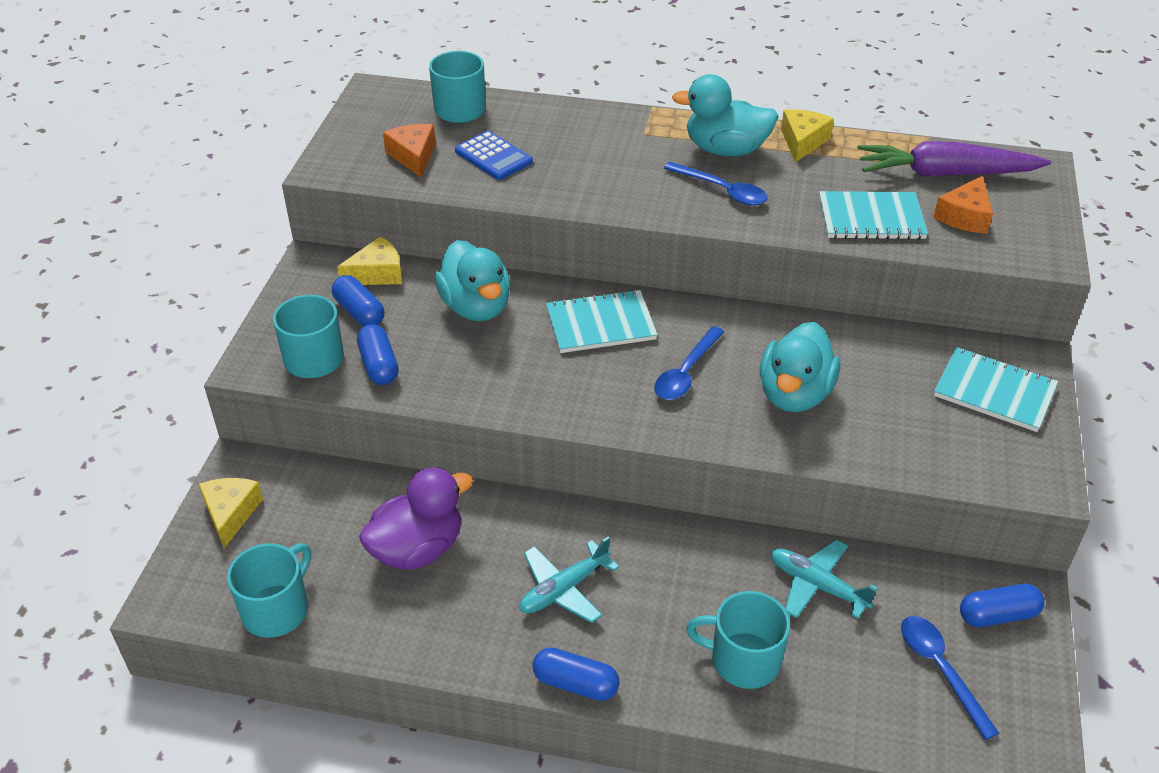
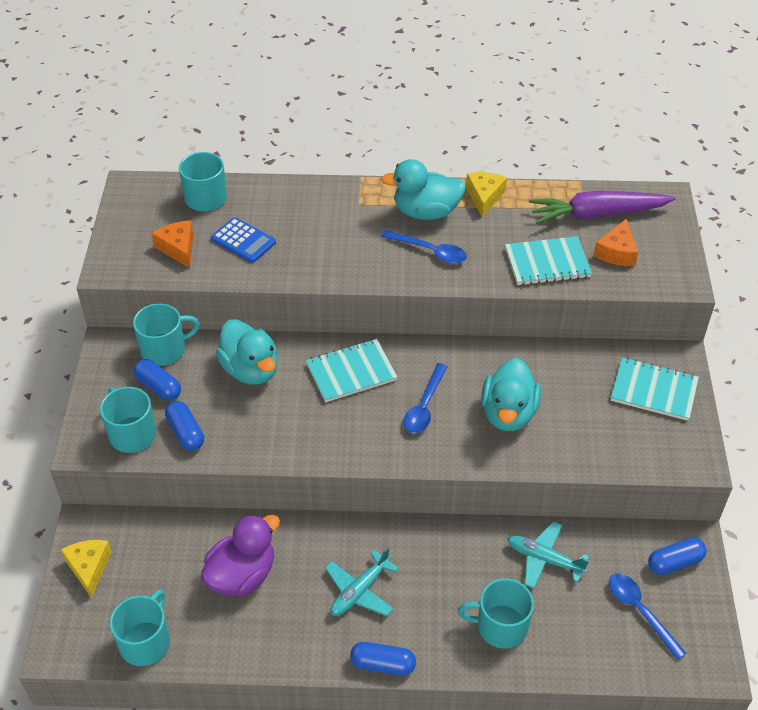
camera: 10 degrees left, 5 degrees up
yellow cheese [337,236,402,285] -> turquoise mug [133,303,200,366]

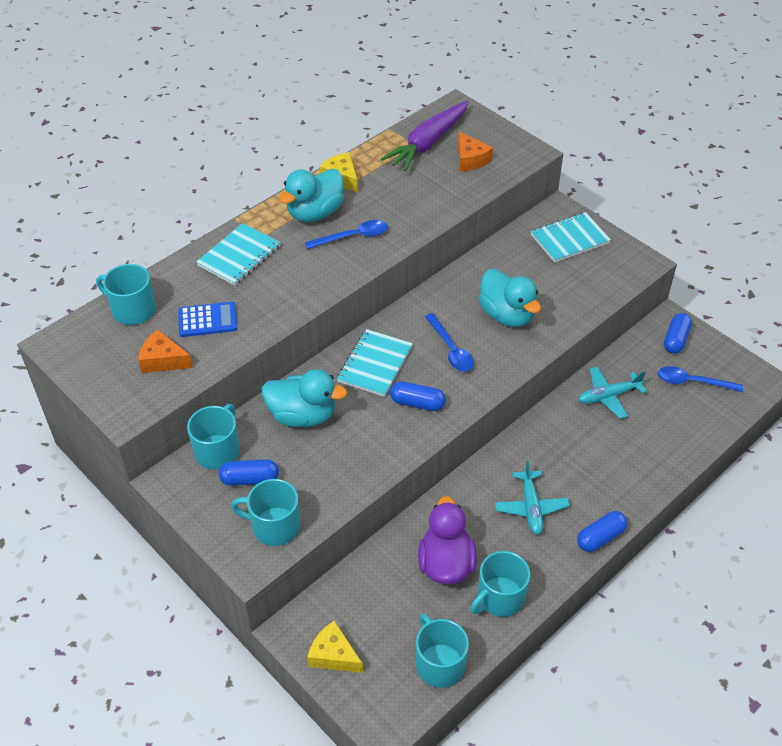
camera: 45 degrees left, 0 degrees up
blue capsule [165,401,204,451] -> blue capsule moved to [390,381,446,411]
turquoise mug [458,578,534,649] -> turquoise mug moved to [470,551,530,617]
turquoise notebook [505,236,592,285] -> turquoise notebook moved to [196,223,281,286]

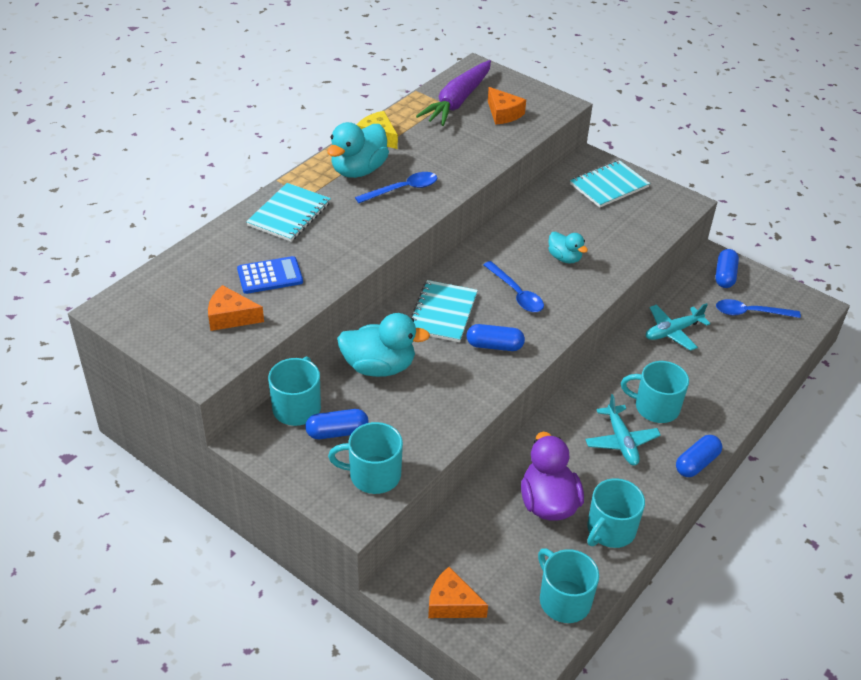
camera: 10 degrees left, 5 degrees down
turquoise mug [96,264,156,325] -> turquoise mug moved to [621,361,689,423]
yellow cheese [307,621,363,673] -> orange cheese [428,567,488,618]
turquoise duck [478,269,541,327] -> turquoise duck [548,232,588,264], size x0.58

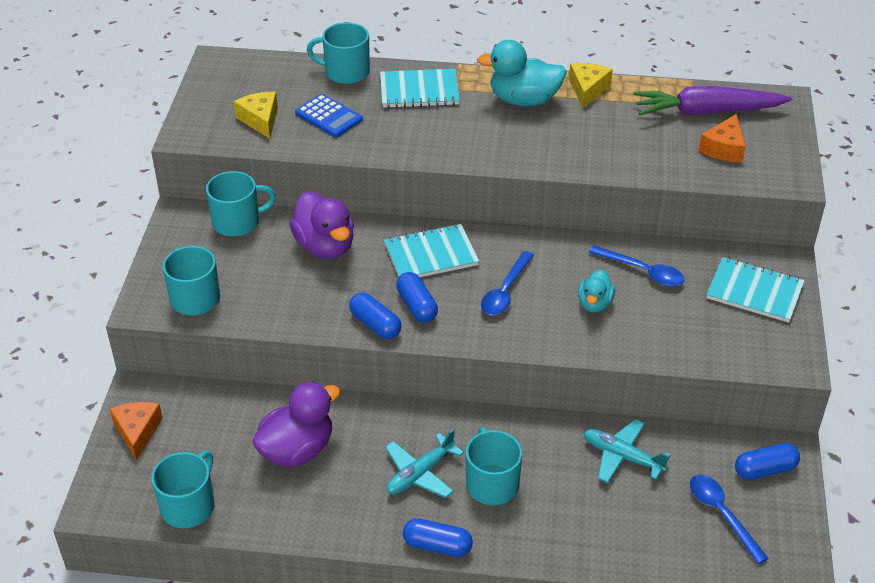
camera: 60 degrees right, 0 degrees up
orange cheese [208,285,264,331] -> yellow cheese [234,92,278,139]
blue capsule [305,409,369,439] -> blue capsule moved to [349,293,401,339]
turquoise duck [337,313,430,377] -> purple duck [290,191,354,259]
blue spoon [355,172,437,203] -> blue spoon moved to [589,245,685,286]
turquoise mug [587,478,645,548] -> turquoise mug moved to [307,22,370,84]

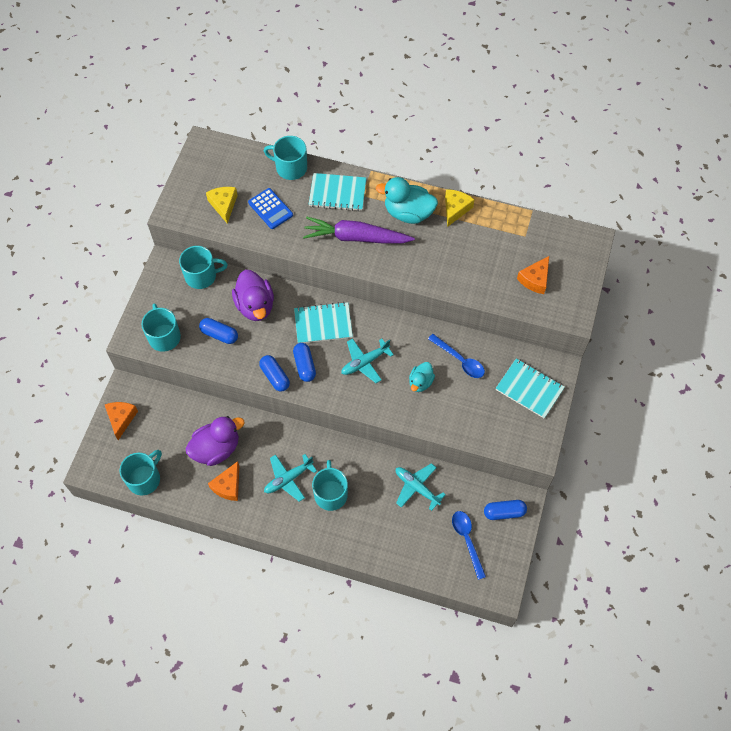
camera: 10 degrees right, 20 degrees up
blue capsule [403,518,473,557] -> blue capsule moved to [199,318,238,344]
blue spoon [481,251,534,315] -> turquoise plane [341,338,394,383]
purple carrot [634,86,792,115] -> purple carrot moved to [303,217,415,244]
none -> orange cheese [208,461,239,501]

